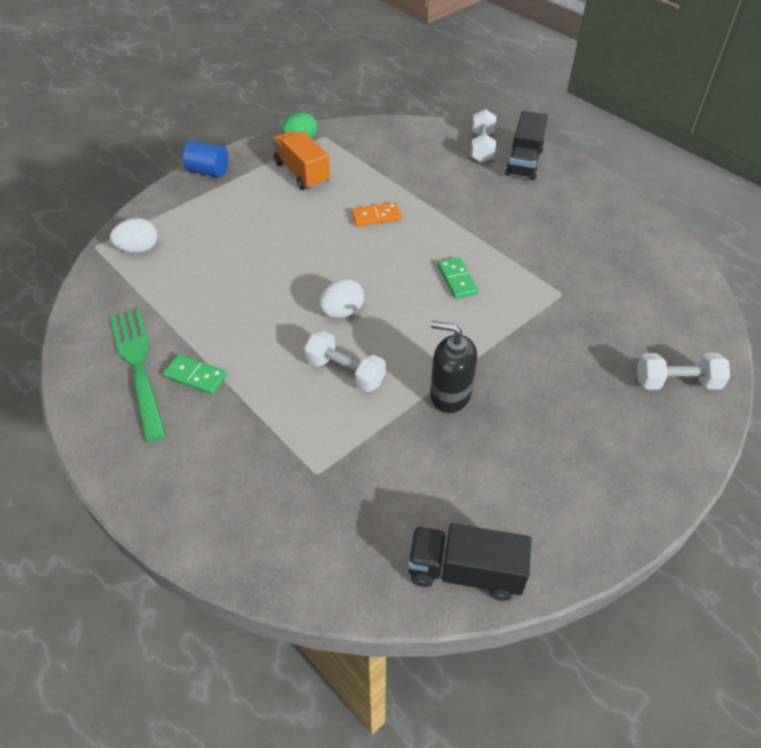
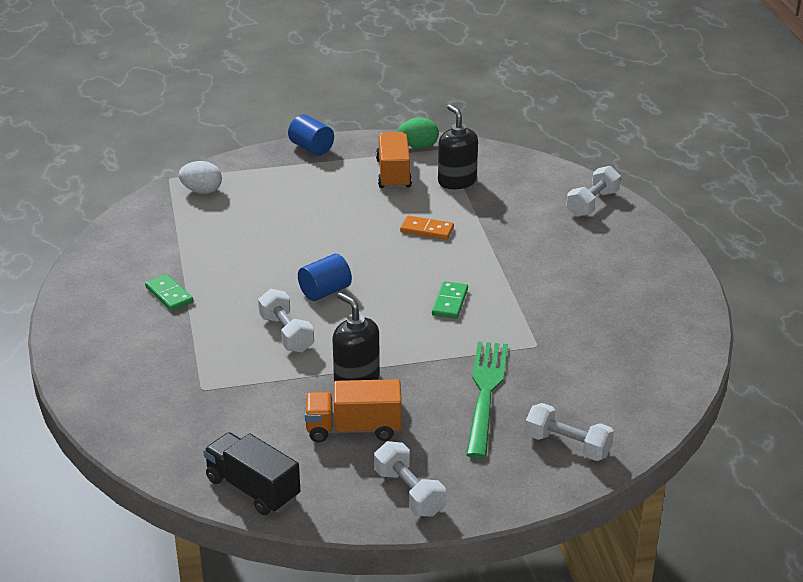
camera: 30 degrees right, 15 degrees down
green fork [111,309,166,443] -> green fork moved to [466,342,508,458]
white egg [319,279,364,318] -> blue cylinder [298,254,352,301]
black truck [505,111,548,180] -> none
none -> orange truck [305,379,402,442]
none -> white dumbbell [374,441,446,517]
none -> black soap dispenser [438,104,478,189]

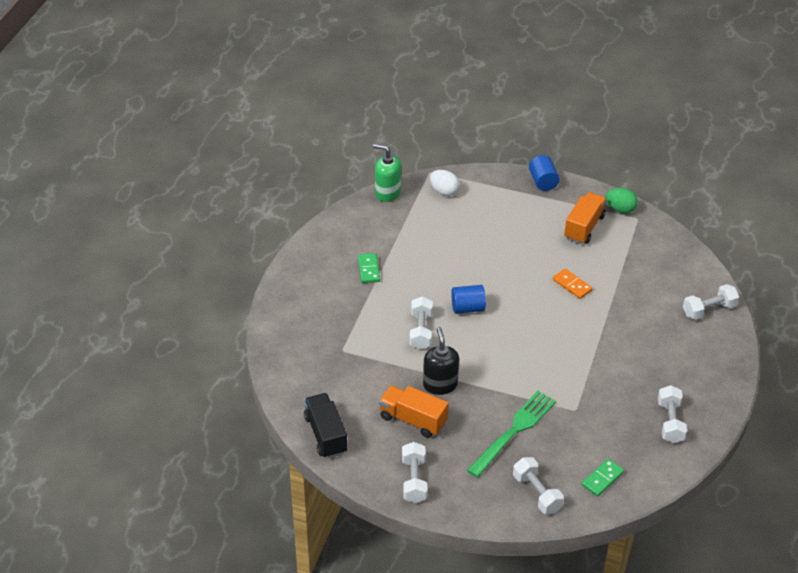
camera: 30 degrees right, 10 degrees up
green domino [432,281,468,319] -> green domino moved to [582,459,624,497]
black soap dispenser [438,104,478,189] -> none
none -> green soap dispenser [373,144,401,202]
none -> white dumbbell [658,385,687,443]

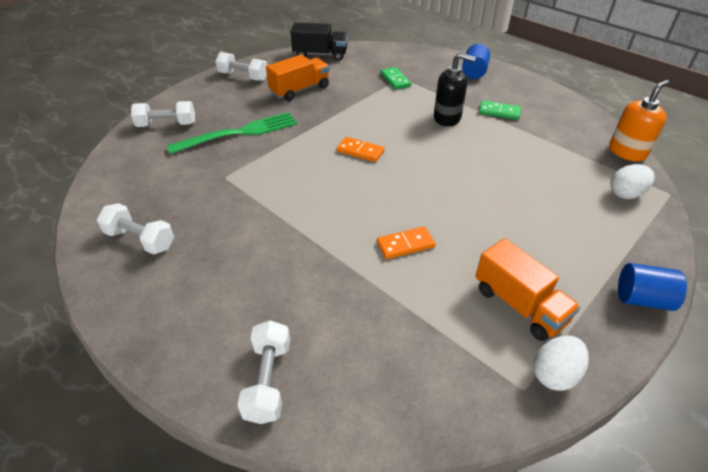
camera: 115 degrees right, 0 degrees up
green soap dispenser [373,144,401,202] -> orange soap dispenser [609,80,669,161]
white dumbbell [410,296,433,350] -> none
black soap dispenser [423,327,459,395] -> black soap dispenser moved to [434,53,476,126]
blue cylinder [451,285,486,314] -> blue cylinder moved to [462,44,490,79]
green fork [467,391,556,478] -> green fork turned 90 degrees counterclockwise [167,112,297,154]
green domino [582,459,624,497] -> green domino moved to [381,67,412,90]
green egg [605,188,638,213] -> white egg [534,335,589,391]
none -> orange domino [337,137,384,162]

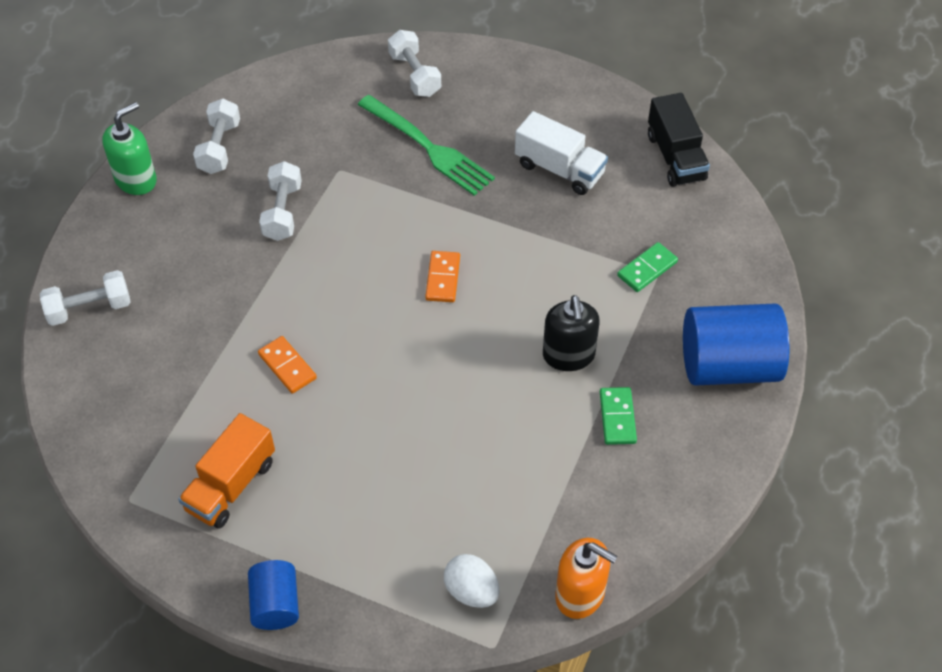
camera: 70 degrees right, 10 degrees up
white dumbbell [215,52,267,81] -> white dumbbell moved to [259,161,302,241]
orange truck [266,54,330,101] -> white truck [515,111,608,195]
blue cylinder [462,44,490,79] -> blue cylinder [683,303,790,386], size x1.82
white egg [534,335,589,391] -> none
none -> green soap dispenser [102,102,157,195]

